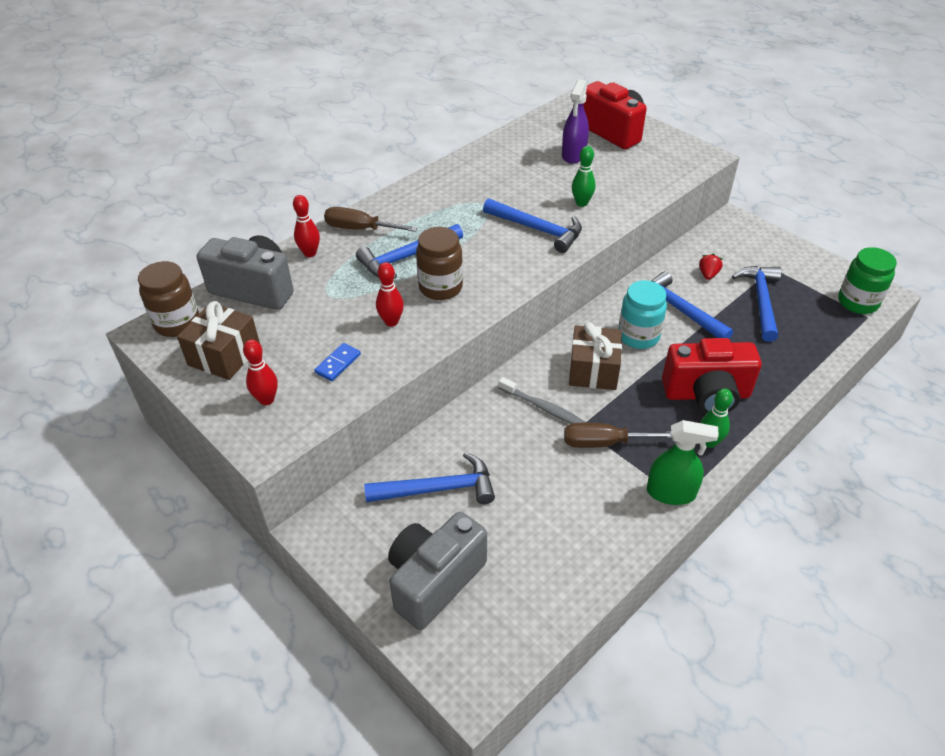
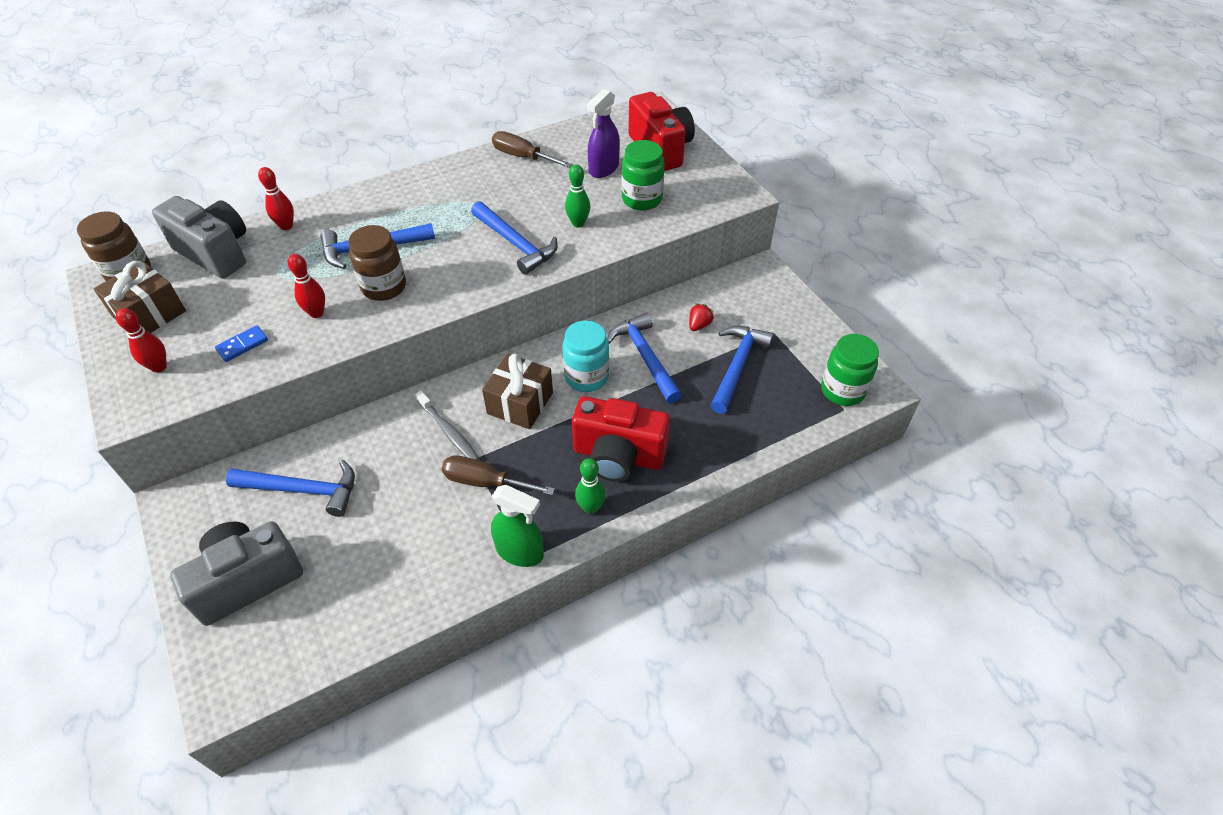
camera: 15 degrees right, 5 degrees up
brown screwdriver [324,207,418,232] -> brown screwdriver moved to [492,131,572,168]
none -> green jar [621,140,665,210]

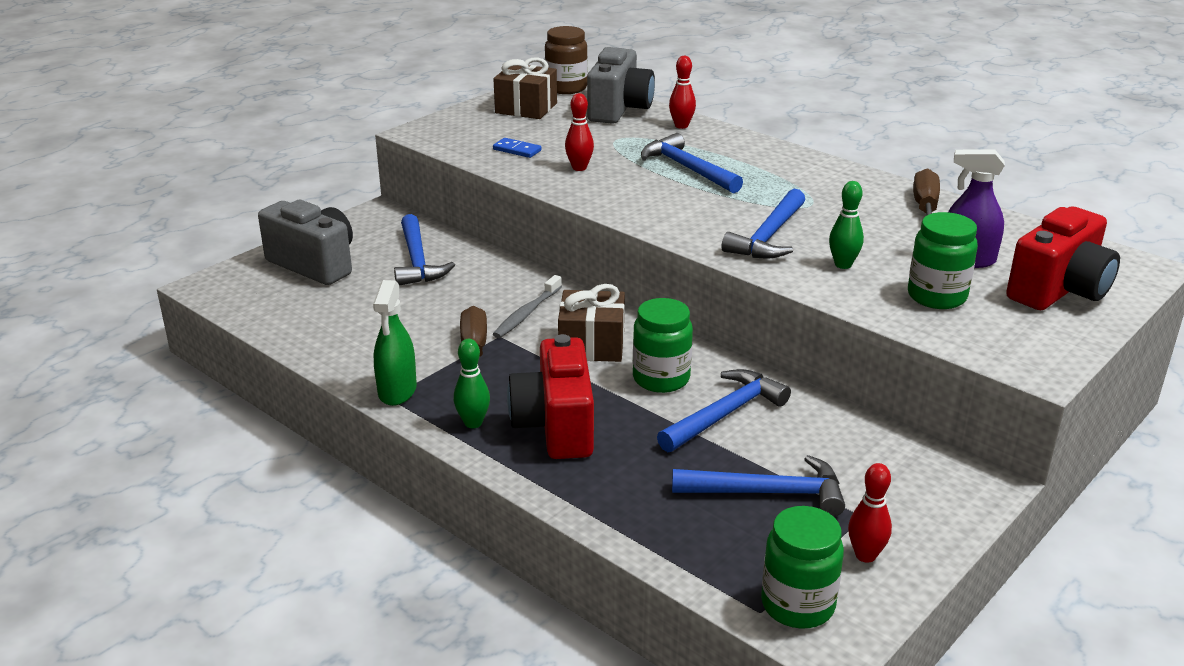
camera: 70 degrees right, 20 degrees down
red bowling pin [116,308,167,373] -> red bowling pin moved to [848,463,892,563]
brown jar [348,225,406,301] -> none
turquoise jar [563,320,609,392] -> green jar [633,298,693,393]
red strawberry [689,303,714,331] -> none

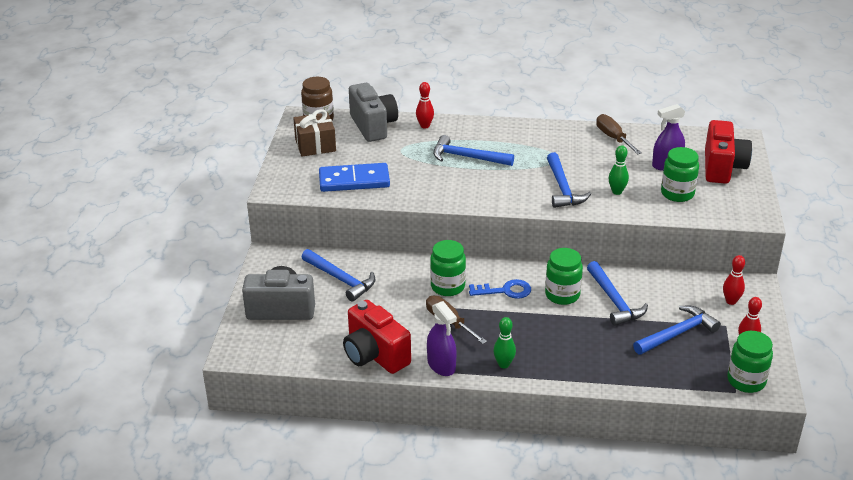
camera: 35 degrees left, 5 degrees up
green spray bottle [373,280,417,406] -> purple spray bottle [427,301,457,376]
blue domino [493,138,542,158] -> blue domino [319,163,390,192], size x2.21
grey toothbrush [493,275,562,338] -> green jar [430,240,466,296]
red camera [507,334,594,459] -> red camera moved to [343,300,411,374]
brown gift [558,284,625,362] -> blue key [469,279,531,299]
red bowling pin [565,93,594,171] -> red bowling pin moved to [723,255,745,305]
blue hammer [657,369,791,452] -> blue hammer turned 150 degrees clockwise [587,261,648,326]

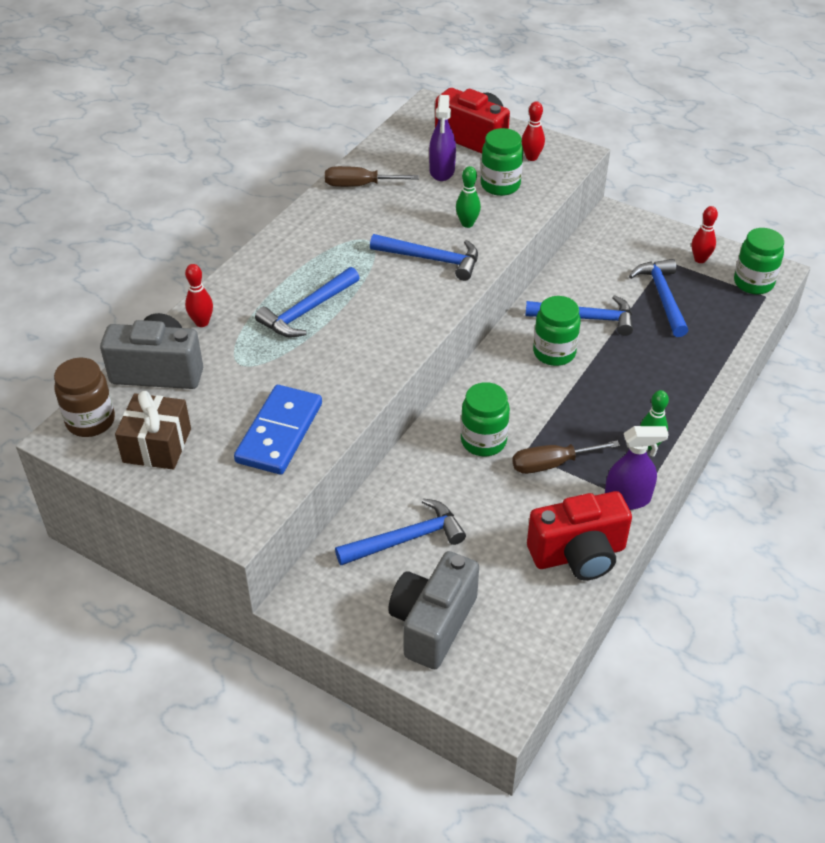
camera: 65 degrees left, 10 degrees up
blue key [469,279,531,299] -> none
red bowling pin [723,255,745,305] -> red bowling pin moved to [522,101,545,161]

